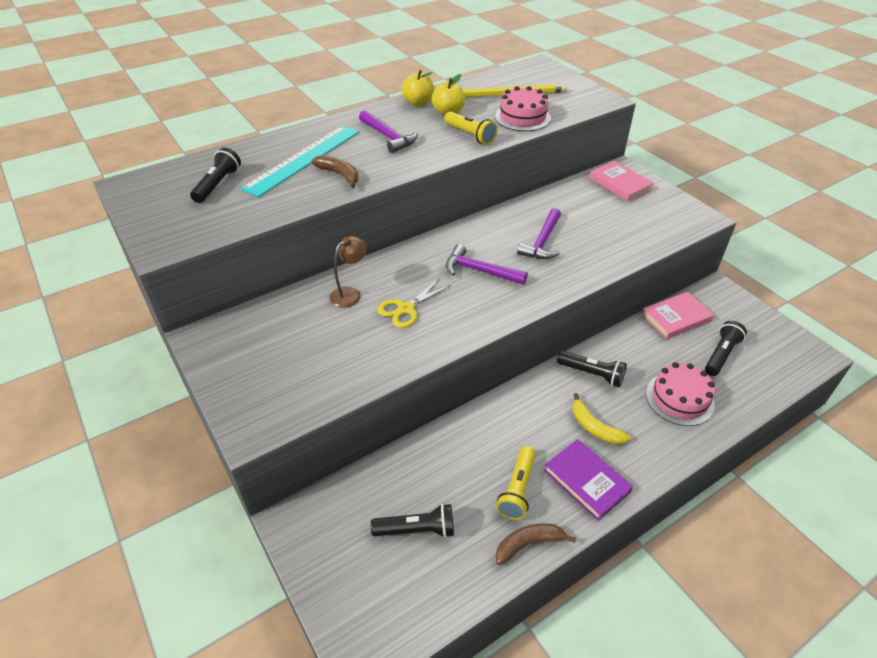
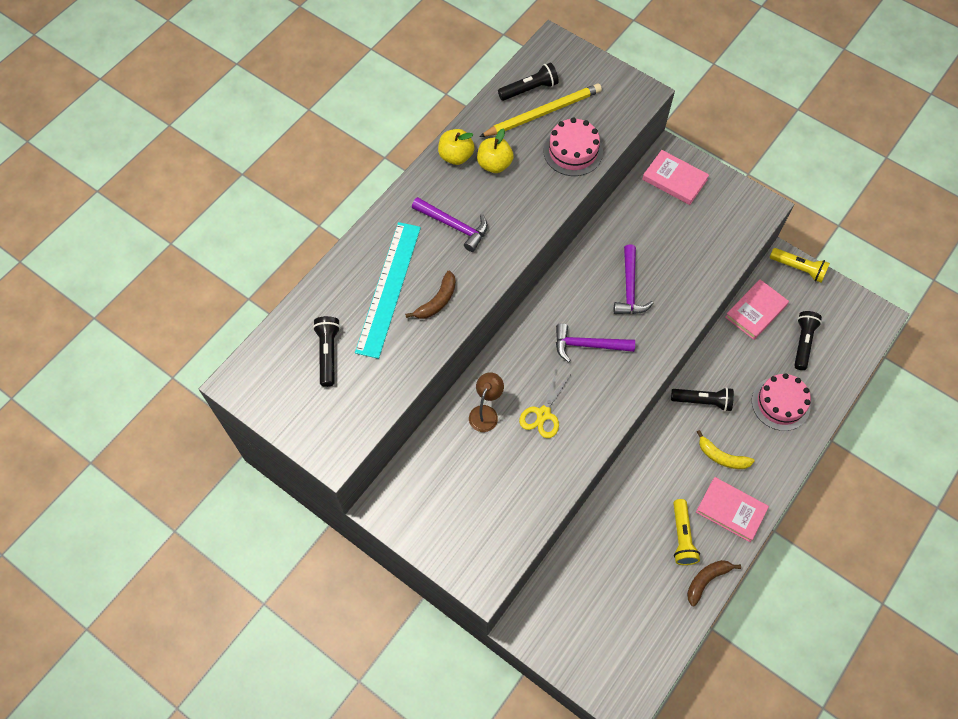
camera: 20 degrees left, 20 degrees up
brown banana [311,155,358,188] -> brown banana turned 105 degrees clockwise [405,271,456,319]
black flashlight [371,504,454,538] -> black flashlight moved to [498,63,559,101]
yellow flashlight [444,111,498,145] -> yellow flashlight moved to [770,248,830,283]
purple book [544,439,633,521] -> pink book [696,477,769,542]

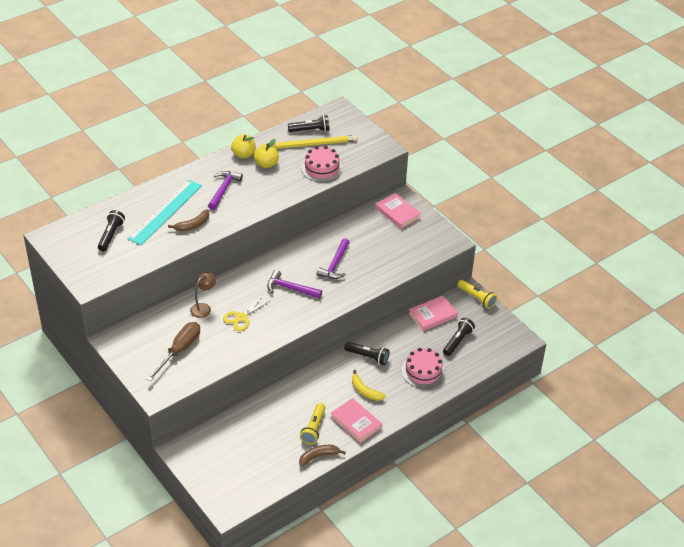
camera: 15 degrees right, 20 degrees down
purple hammer [412,197,488,252] -> purple hammer turned 120 degrees counterclockwise [208,171,243,210]
none -> brown screwdriver [146,322,200,382]

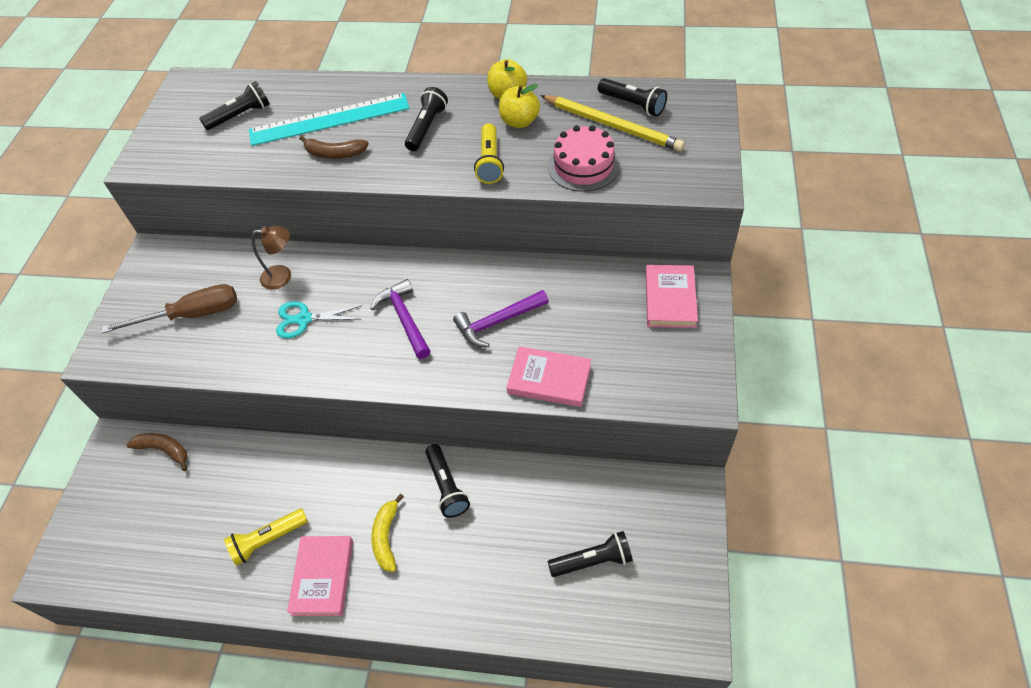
camera: 50 degrees right, 10 degrees up
purple hammer [208,171,243,210] -> black flashlight [405,87,448,151]
yellow scissors [223,296,271,331] -> turquoise scissors [276,301,362,338]
brown banana [299,445,346,467] -> brown banana moved to [127,433,188,471]
pink cake [402,348,445,389] -> none
pink book [408,296,458,331] -> pink book moved to [507,346,591,407]
yellow flashlight [457,279,497,309] -> yellow flashlight moved to [474,123,504,184]

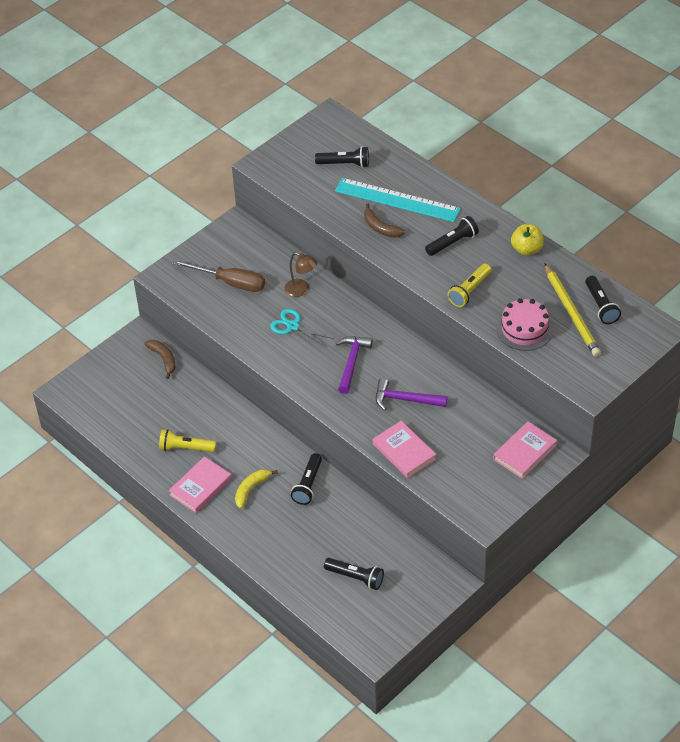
camera: 35 degrees right, 5 degrees down
yellow apple [499,84,540,128] -> none

